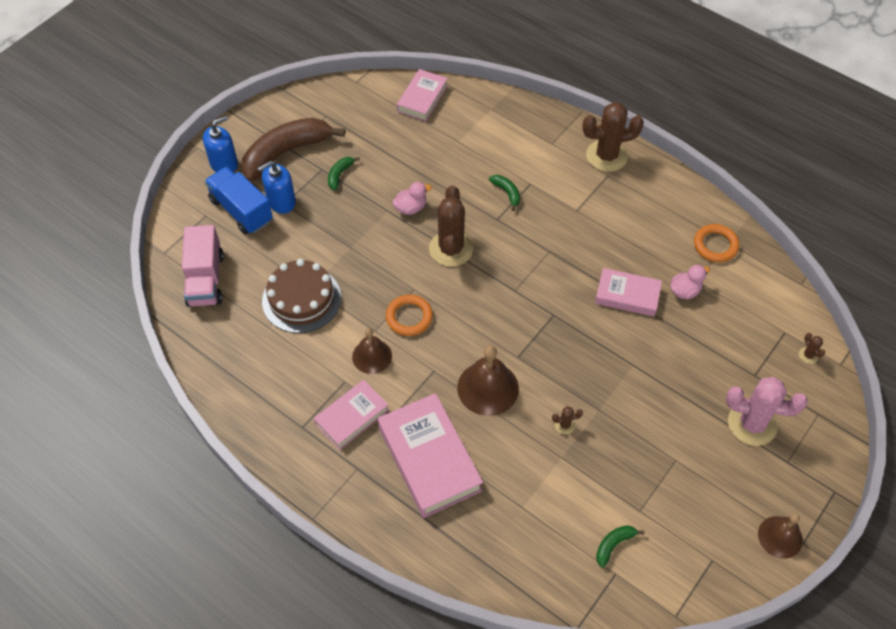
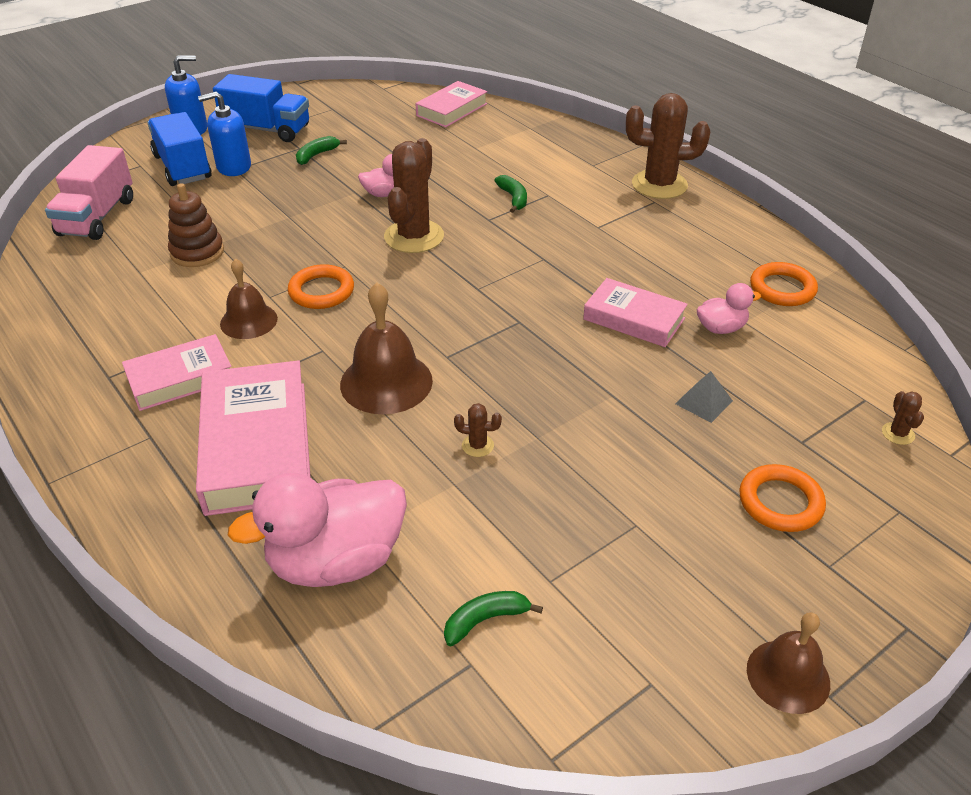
camera: 15 degrees right, 15 degrees down
brown banana [242,118,345,182] -> blue truck [213,74,309,142]
brown cake [262,259,341,333] -> brown stacking toy [168,183,224,267]
pink cactus [726,377,808,446] -> orange ring [739,464,826,532]
none -> pink duck [227,473,407,587]
none -> grey pyramid [675,371,733,423]

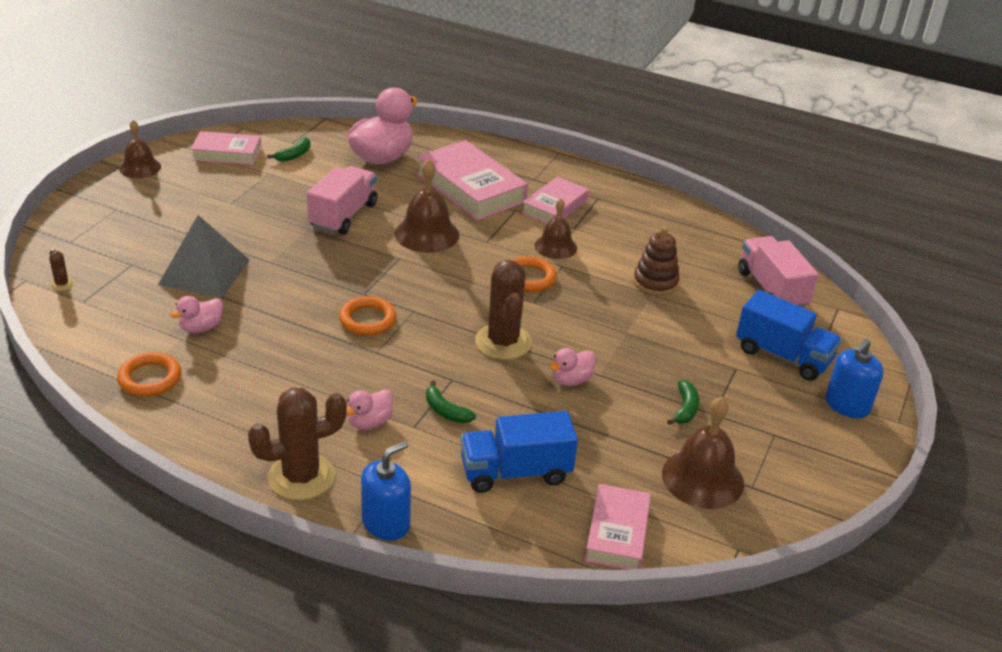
camera: 150 degrees right, 5 degrees down
blue soap dispenser [198,92,251,176] -> blue soap dispenser moved to [361,441,411,541]
blue truck [213,74,309,142] -> blue truck moved to [461,411,578,493]
brown cactus [454,403,502,457] -> pink truck [307,166,378,235]
pink book [583,278,688,347] -> pink book moved to [191,131,261,165]
grey pyramid [675,371,733,423] -> grey pyramid [158,215,250,298], size x2.22
orange ring [739,464,826,532] -> orange ring moved to [339,296,397,336]
none -> pink duck [346,389,393,430]
none -> brown bell [662,397,744,509]

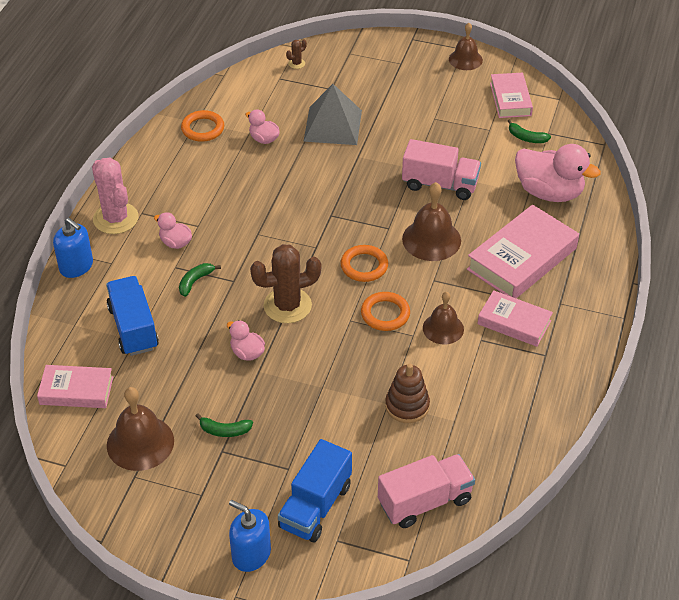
camera: 85 degrees right, 10 degrees up
brown cactus [248,387,347,500] -> pink cactus [92,158,139,234]
orange ring [339,296,397,336] -> orange ring moved to [341,245,388,282]

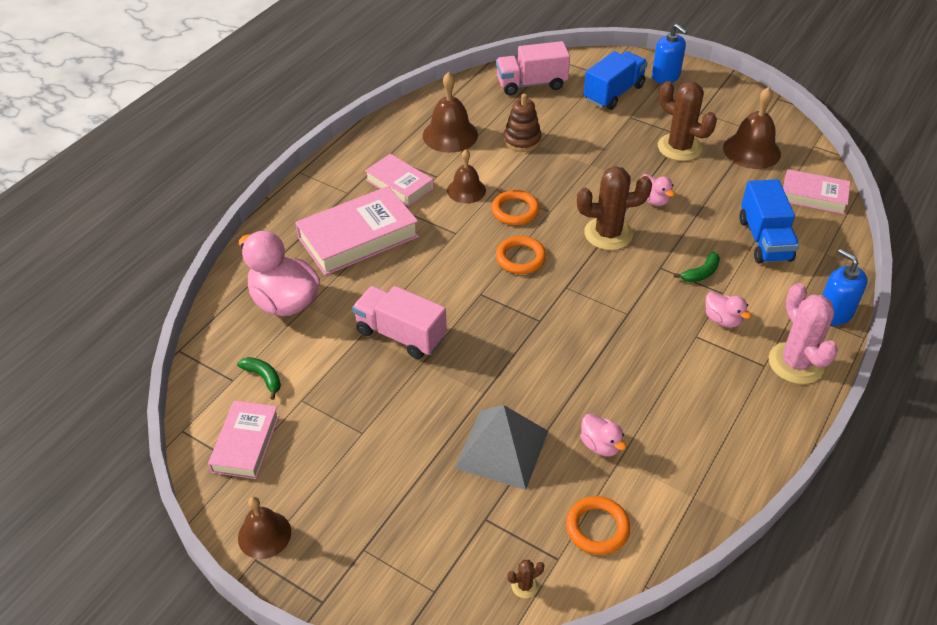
camera: 165 degrees left, 0 degrees up
orange ring [181,110,224,142] -> orange ring moved to [566,496,630,555]
green banana [196,414,253,437] -> brown cactus [658,81,717,161]
brown bell [402,182,461,261] -> brown bell moved to [423,72,478,153]

